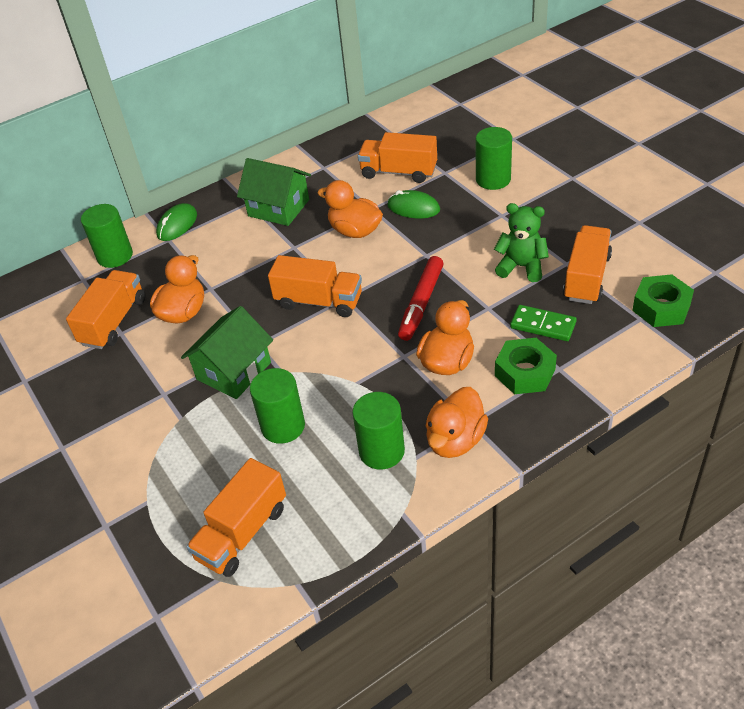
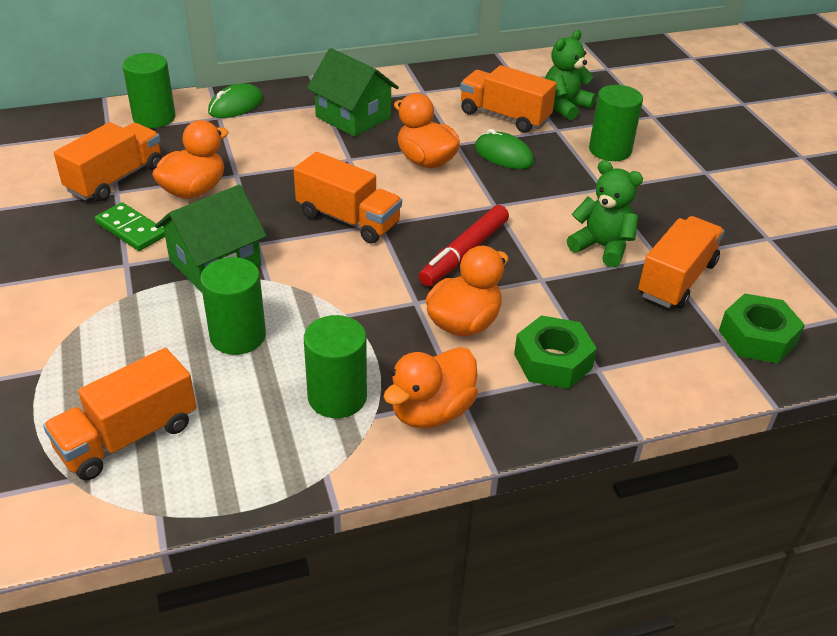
camera: 10 degrees right, 5 degrees down
green domino [510,305,577,341] -> green domino moved to [95,202,165,251]
none -> green teddy bear [545,30,596,120]

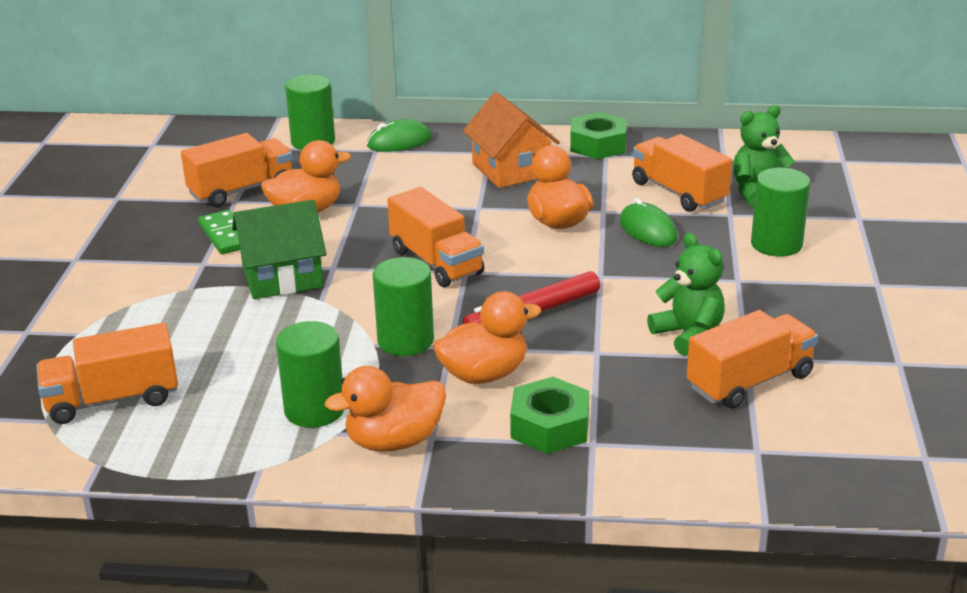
camera: 25 degrees right, 10 degrees down
green cylinder [200,257,266,355] -> green cylinder moved to [373,257,434,356]
green house [307,48,399,137] -> orange house [463,92,560,188]
green nut [719,293,805,364] -> green nut moved to [570,112,627,159]

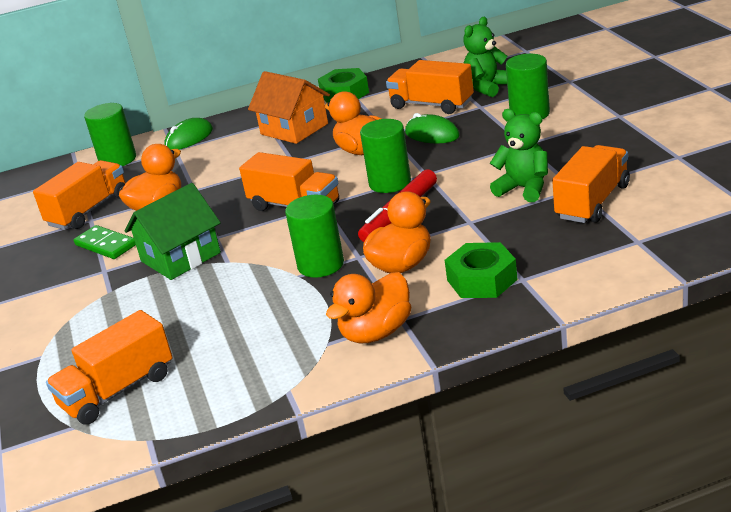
camera: 20 degrees left, 0 degrees up
green cylinder [276,321,344,428] -> green cylinder moved to [360,119,411,193]

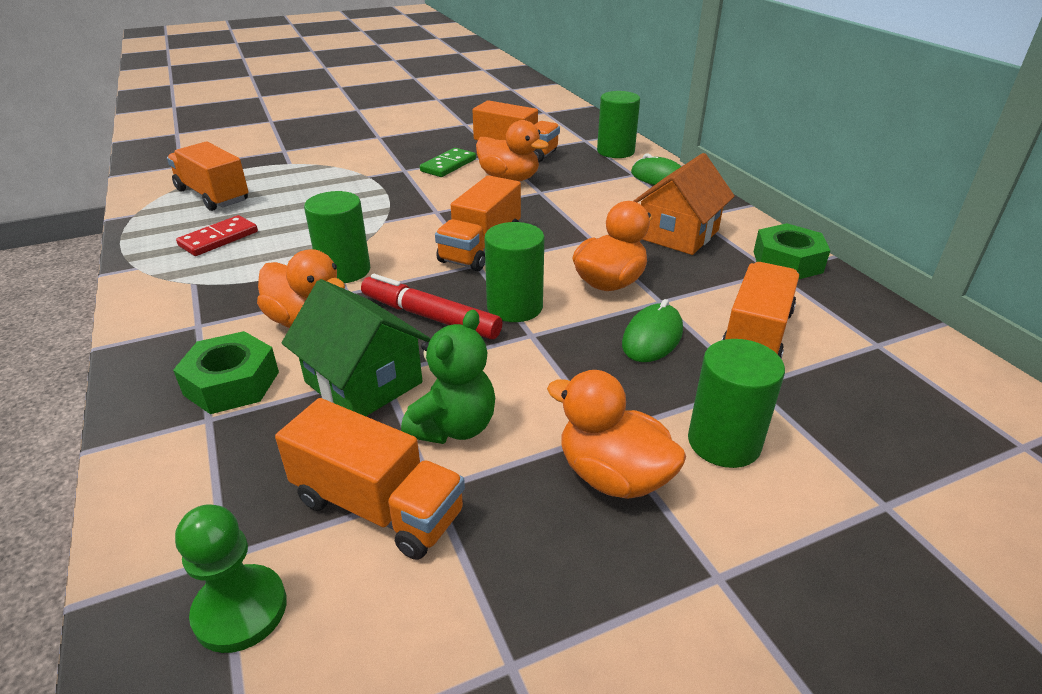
camera: 80 degrees right, 5 degrees up
green house [125,183,221,280] -> green house moved to [282,279,430,416]
orange duck [326,272,411,343] -> orange duck moved to [547,370,686,499]
green teddy bear [463,17,507,97] -> none
none -> green pawn [175,504,287,653]
none -> red domino [176,215,258,256]

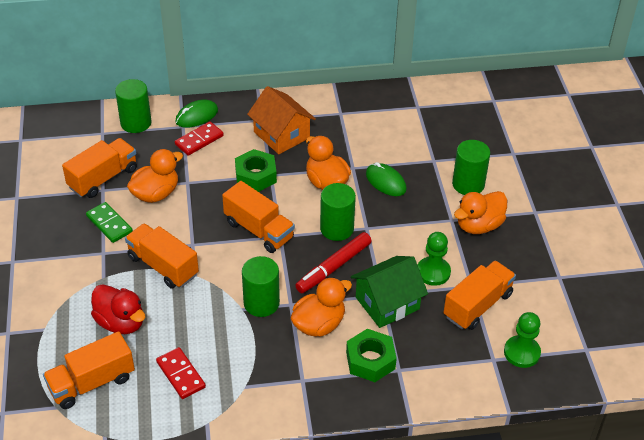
camera: 75 degrees left, 10 degrees up
green teddy bear [401,310,495,444] -> green pawn [418,232,451,286]
orange truck [722,262,799,359] -> orange truck moved to [125,223,199,289]
green nut [753,223,830,280] -> green nut moved to [235,149,277,192]
none -> red duck [91,284,146,334]
none -> red domino [175,121,224,156]

